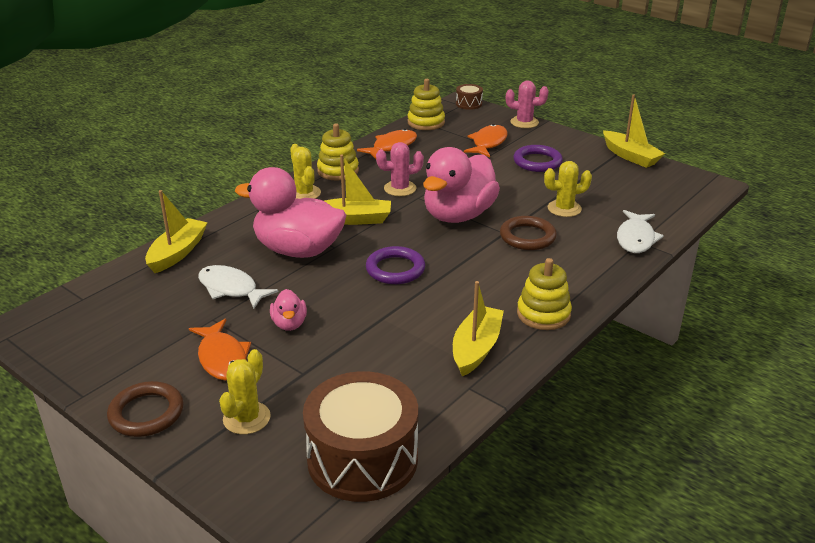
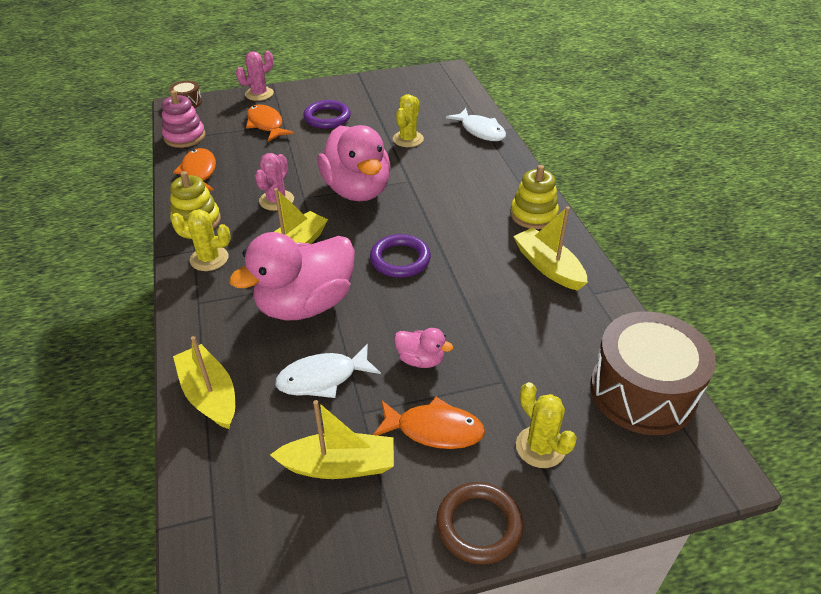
camera: 55 degrees left, 10 degrees up
yellow stacking toy [408,79,445,130] -> pink stacking toy [162,90,205,148]
brown ring [500,216,557,250] -> none
yellow boat [603,94,665,168] -> yellow boat moved to [270,400,394,479]

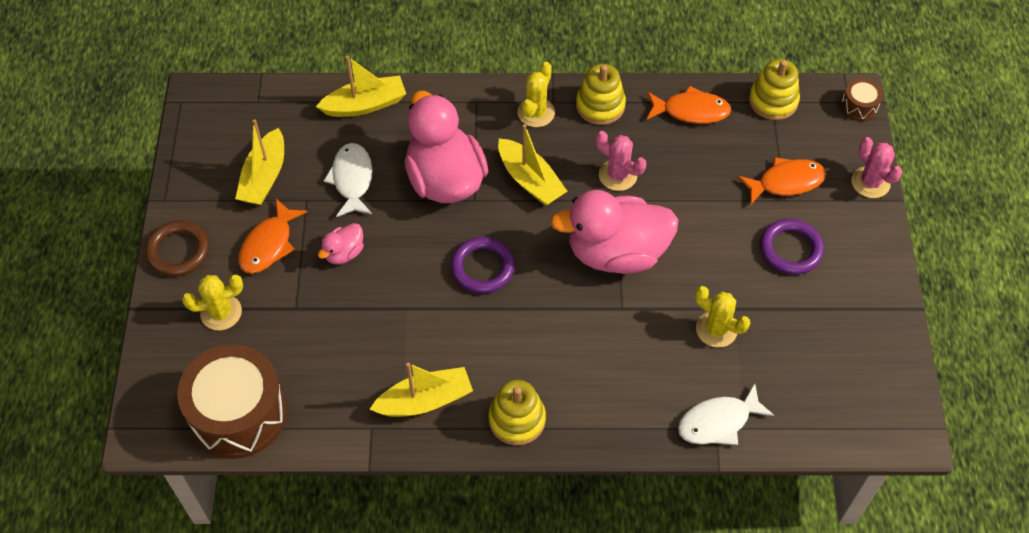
camera: 105 degrees right, 15 degrees up
pink stacking toy [162,90,205,148] -> yellow stacking toy [749,59,800,120]

